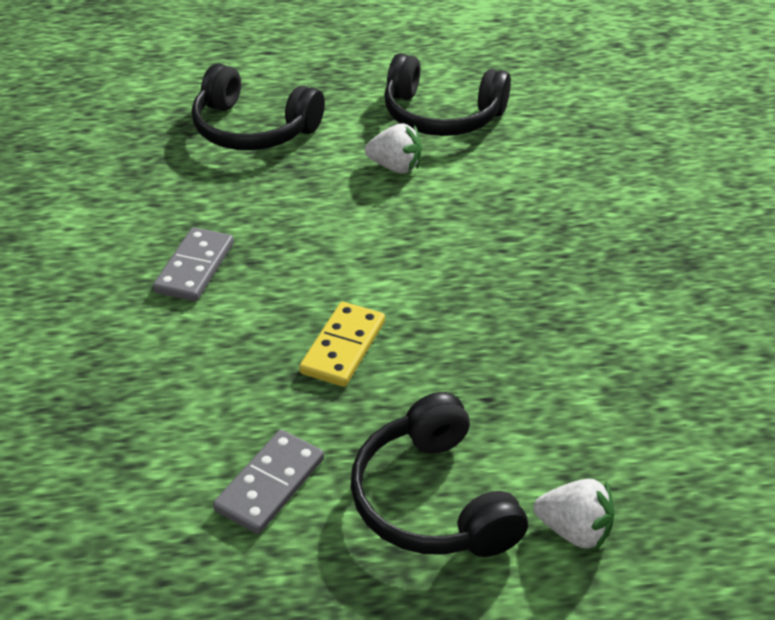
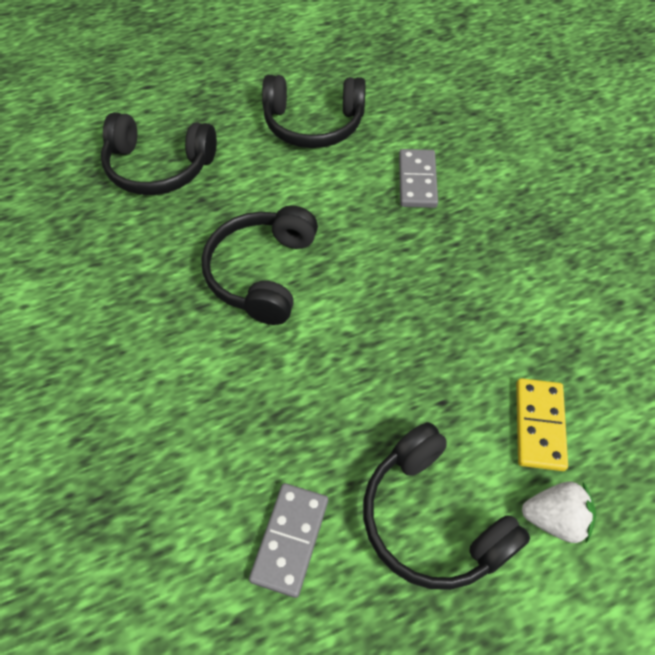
camera: 15 degrees left, 15 degrees up
grey domino [153,227,234,302] -> grey domino moved to [399,149,438,208]
yellow domino [299,302,385,387] -> yellow domino moved to [516,378,568,471]
white strawberry [365,123,422,173] -> none
none -> black headphones [201,205,318,325]

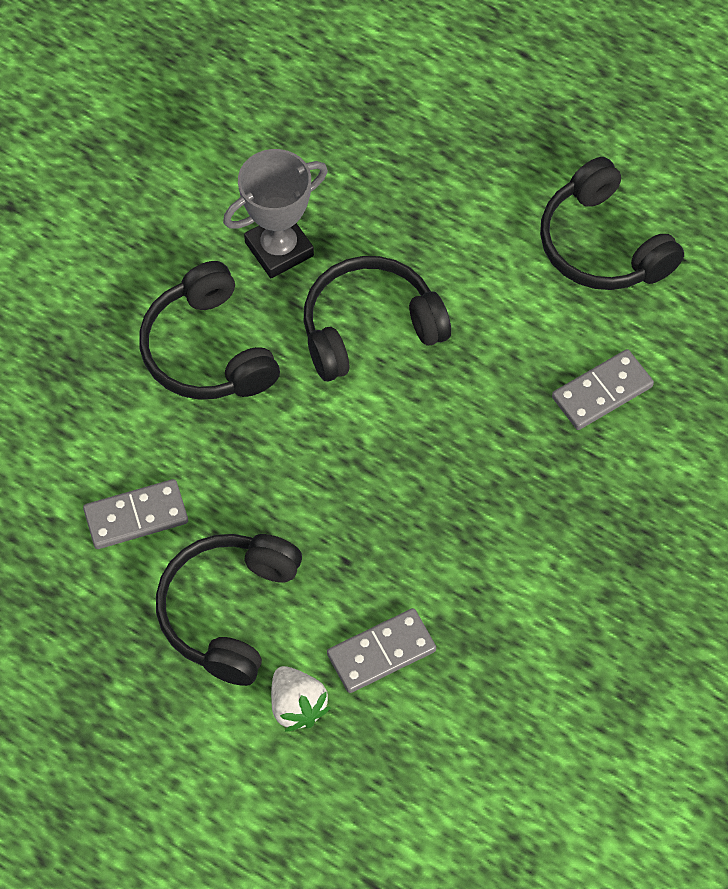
camera: 55 degrees right, 5 degrees up
black headphones [101,112,217,195] -> black headphones moved to [139,261,280,399]
yellow domino [516,378,568,471] -> grey domino [327,608,436,693]
none -> grey trophy [223,149,328,278]

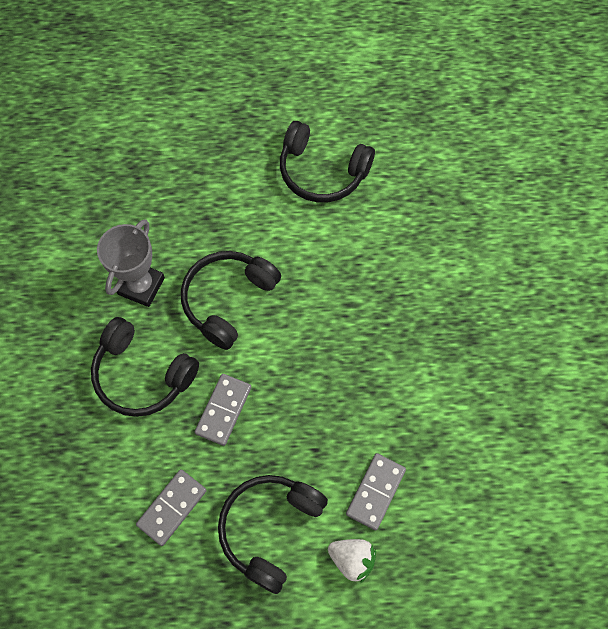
camera: 35 degrees left, 5 degrees up
black headphones [156,534,302,686] -> black headphones turned 45 degrees clockwise [218,475,328,594]
grey domino [552,349,654,430] -> grey domino moved to [195,374,251,446]

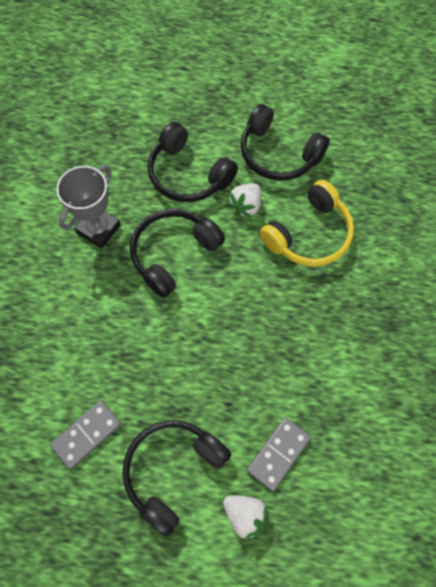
camera: 10 degrees right, 0 degrees up
black headphones [91,317,199,417] -> black headphones moved to [148,122,238,202]
grey domino [195,374,251,446] -> none
none -> white strawberry [228,183,261,218]
none -> yellow headphones [260,180,354,267]

